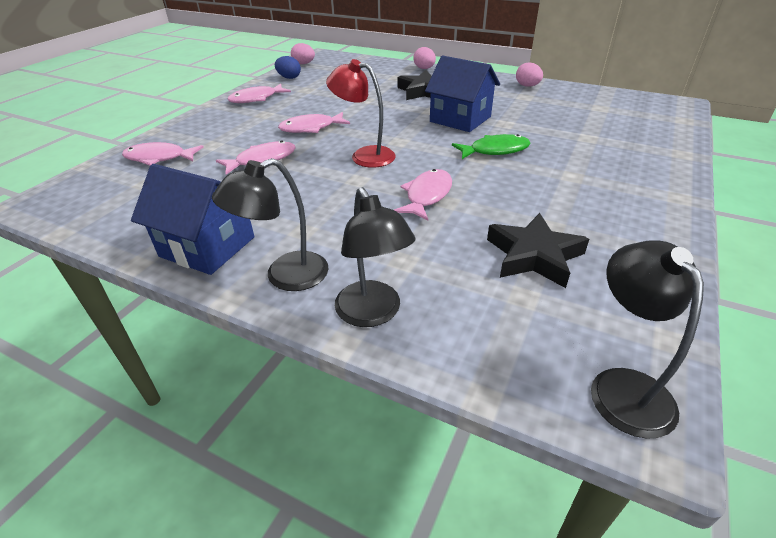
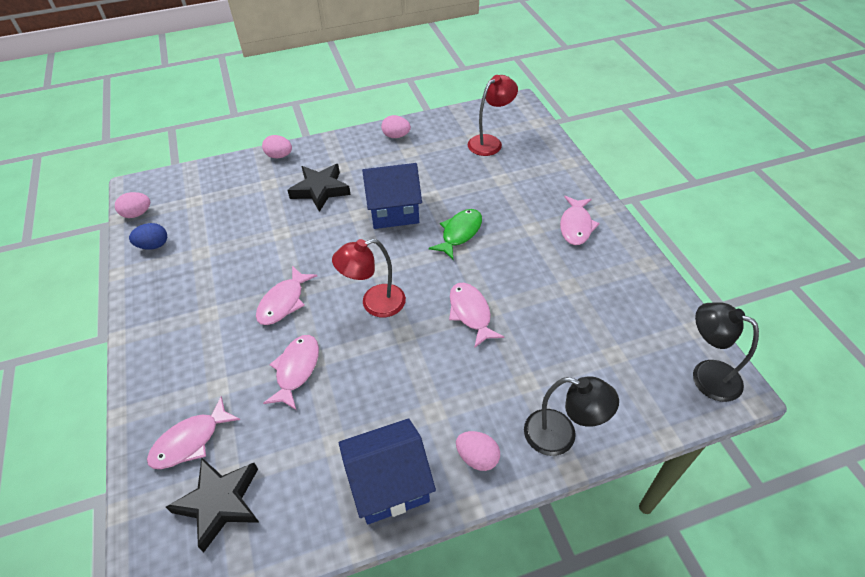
camera: 45 degrees left, 10 degrees up
black lamp [212,158,329,291] -> pink egg [456,431,500,471]
pink fish [228,84,291,103] -> pink fish moved to [560,196,600,245]
black star [487,213,589,288] -> black star moved to [166,457,260,552]
none -> red lamp [468,75,518,156]

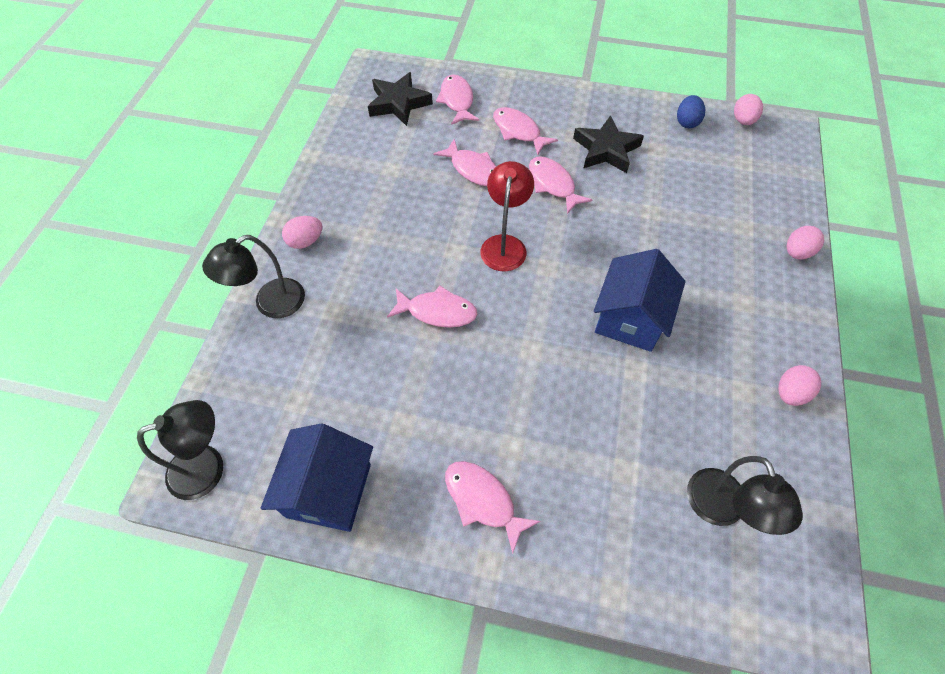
camera: 120 degrees right, 10 degrees up
black star [287,164,351,212] -> black star moved to [573,115,644,173]
blue house [339,418,436,525] -> blue house moved to [261,423,373,532]
green fish [429,209,482,259] -> none
red lamp [468,75,518,156] -> black lamp [687,456,803,535]
none -> pink fish [493,107,558,155]

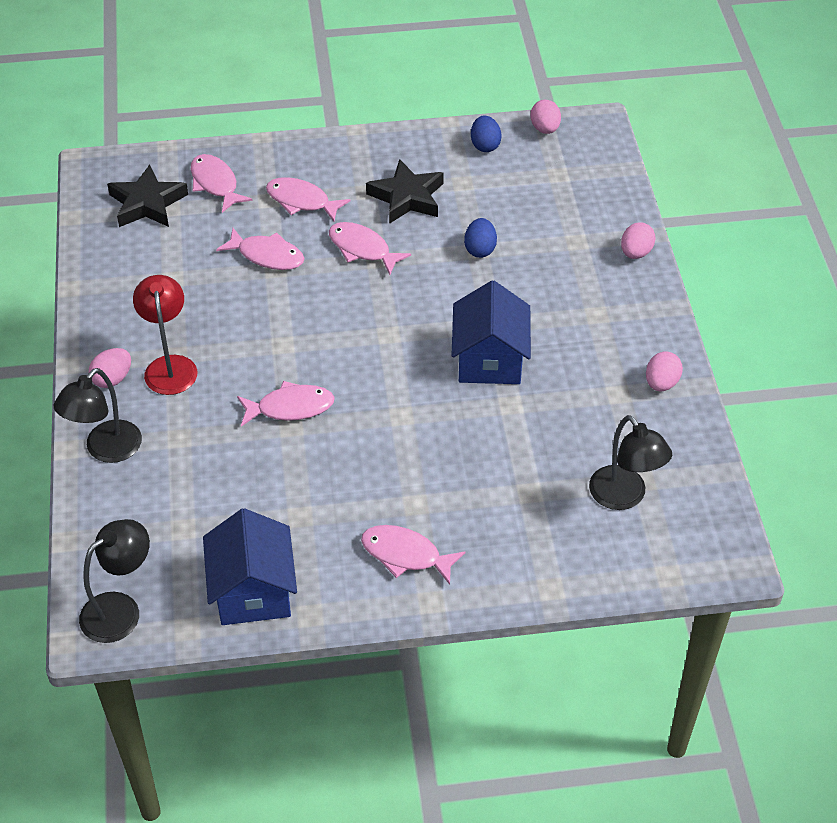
camera: 20 degrees left, 10 degrees down
red lamp [480,161,534,271] -> red lamp moved to [133,275,197,395]
none -> blue egg [464,218,497,258]

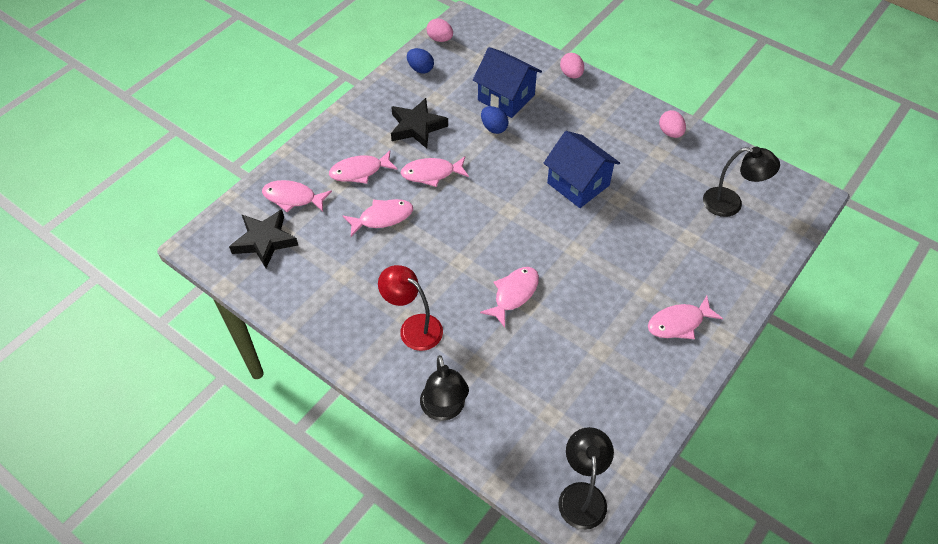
camera: 45 degrees left, 5 degrees up
pink egg [89,348,131,388] -> none
blue house [203,508,297,625] -> blue house moved to [473,47,542,118]

